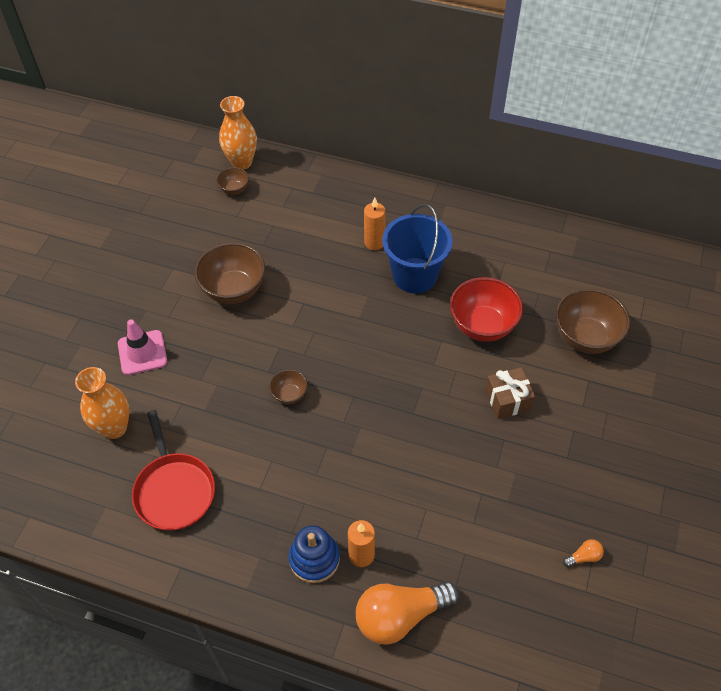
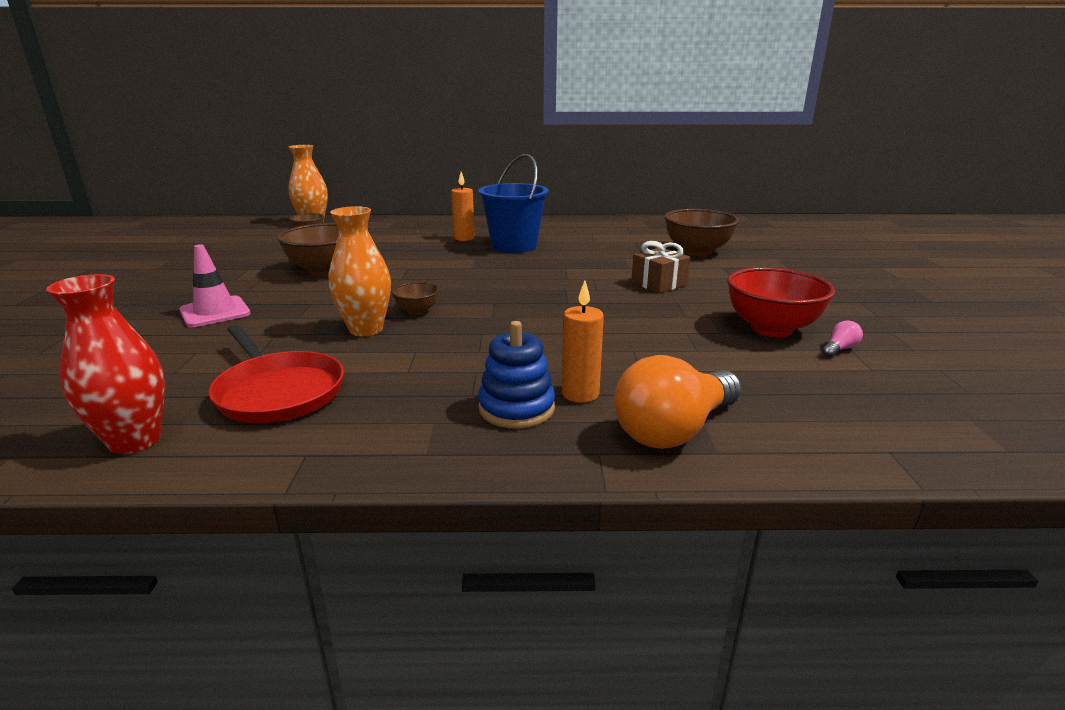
camera: 20 degrees left, 30 degrees down
orange vase [75,367,130,439] -> orange vase moved to [329,206,391,337]
red bowl [450,277,523,342] -> red bowl moved to [727,267,835,337]
orange light bulb [563,539,604,567] -> pink light bulb [822,321,863,357]
none -> red vase [46,274,165,454]

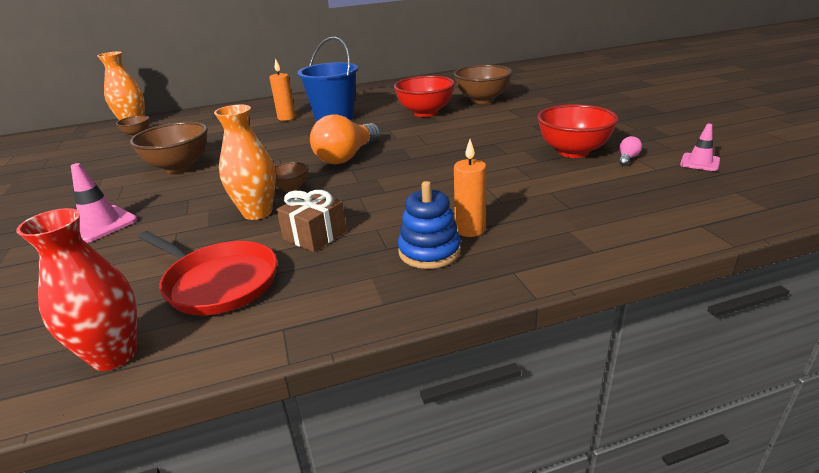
camera: 15 degrees left, 5 degrees up
orange light bulb [614,355,742,449] -> orange light bulb moved to [310,114,380,164]
brown gift [631,241,690,293] -> brown gift moved to [276,190,347,252]
none -> red bowl [394,76,455,117]
none -> pink traffic cone [680,123,720,171]

